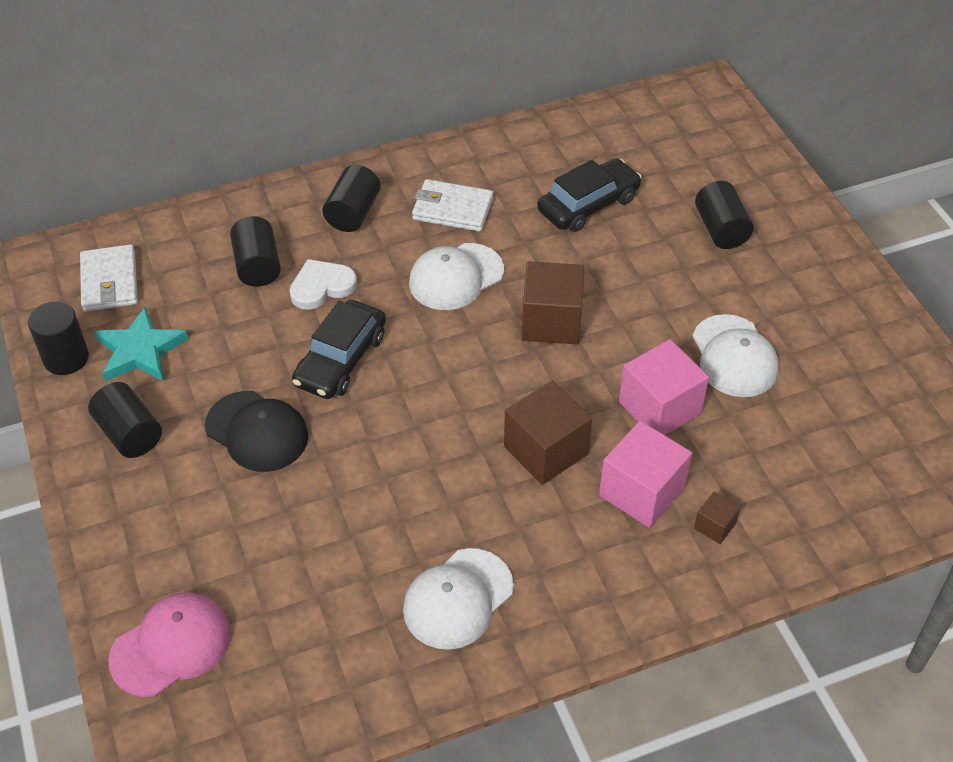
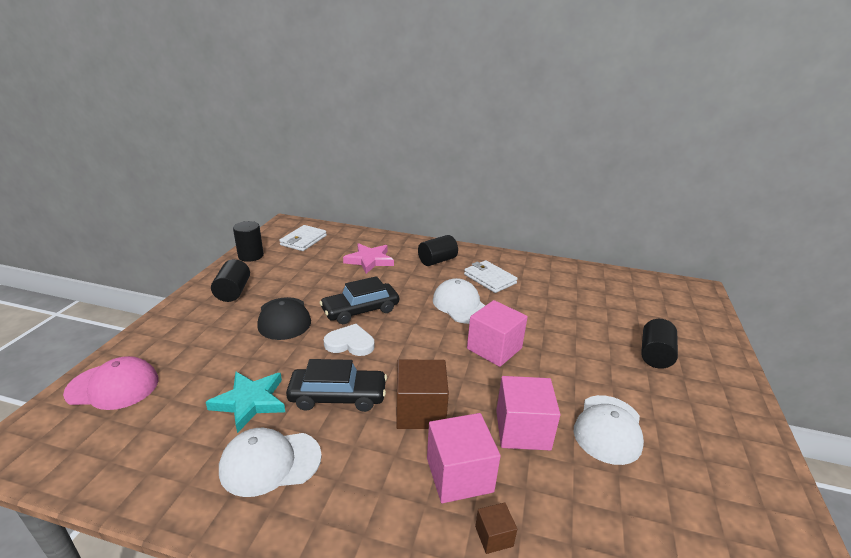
camera: 35 degrees right, 20 degrees down
turquoise star [94,307,188,382] -> turquoise star moved to [206,372,285,433]
black cylinder [230,216,281,286] -> pink star [343,243,394,274]
white heart [289,259,357,310] -> white heart moved to [324,324,374,356]
white cap [409,243,504,310] -> white cap turned 60 degrees clockwise [433,278,485,324]
brown cube [522,261,584,344] -> pink cube [467,300,528,367]
black car [537,158,642,232] -> black car moved to [286,359,387,412]

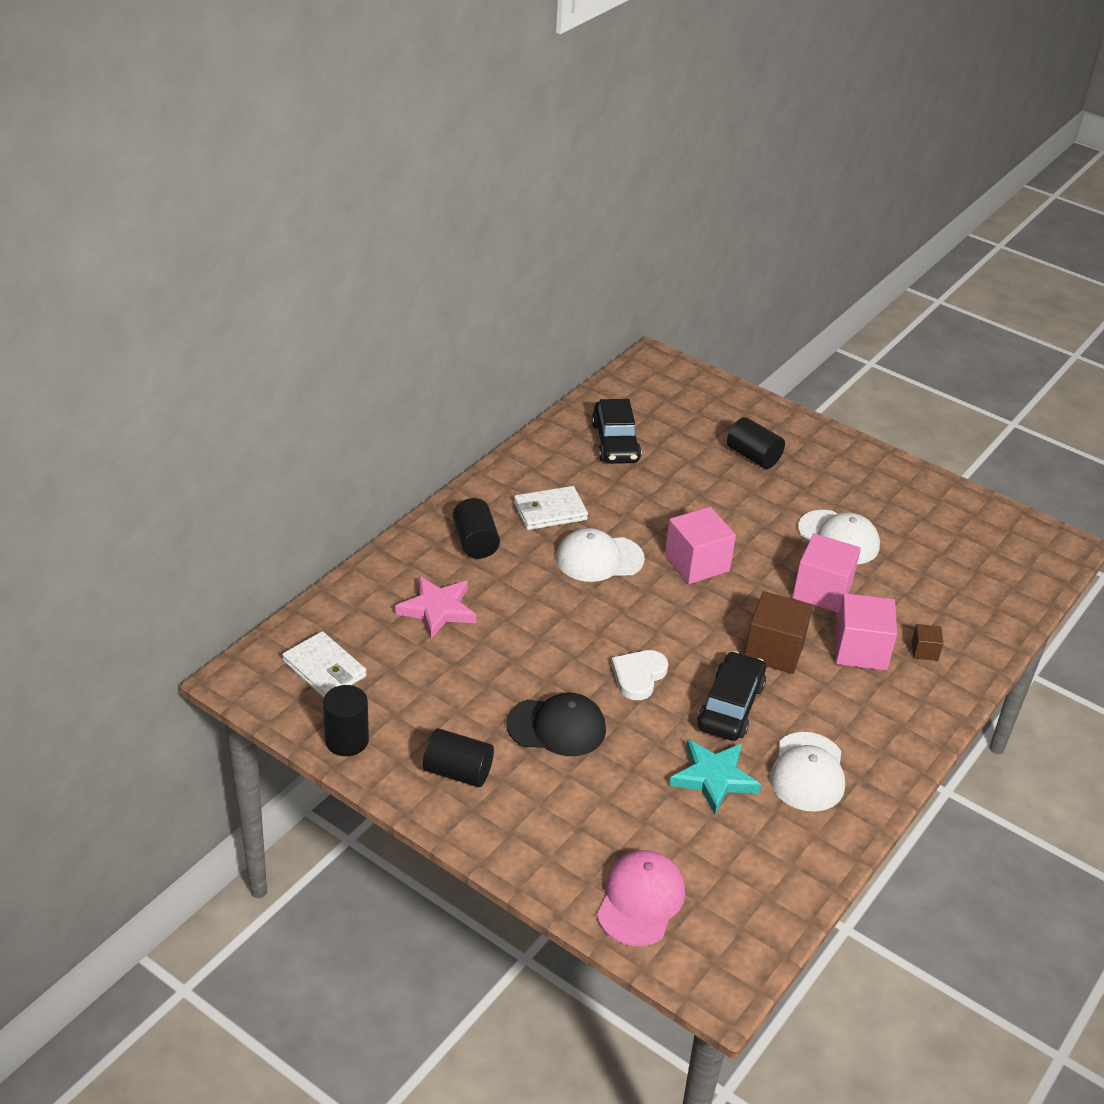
camera: 70 degrees left, 10 degrees up
black car [319,276,399,324] -> black car moved to [592,399,642,464]

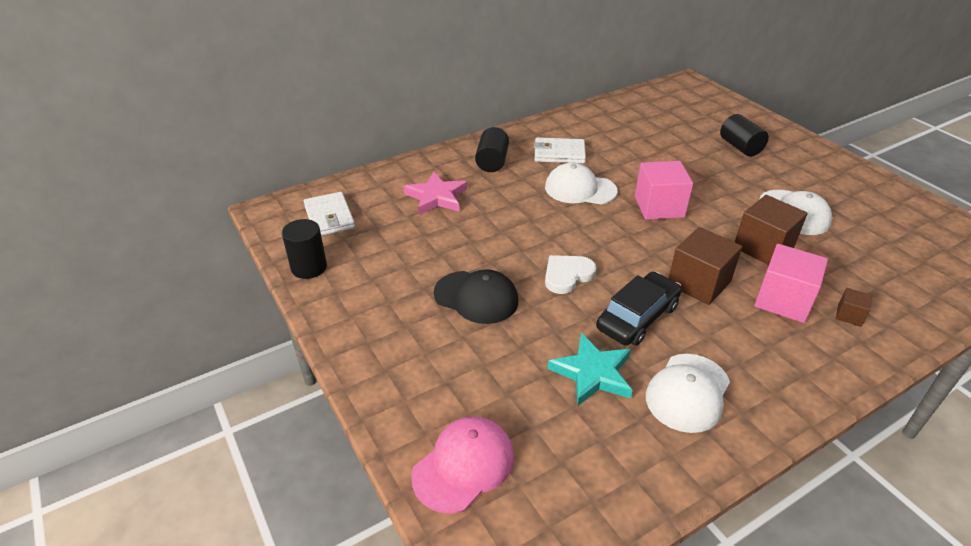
camera: 25 degrees right, 0 degrees up
black cylinder [423,728,494,787] -> none
black car [592,399,642,464] -> none
pink cube [792,533,861,613] -> brown cube [735,195,808,265]

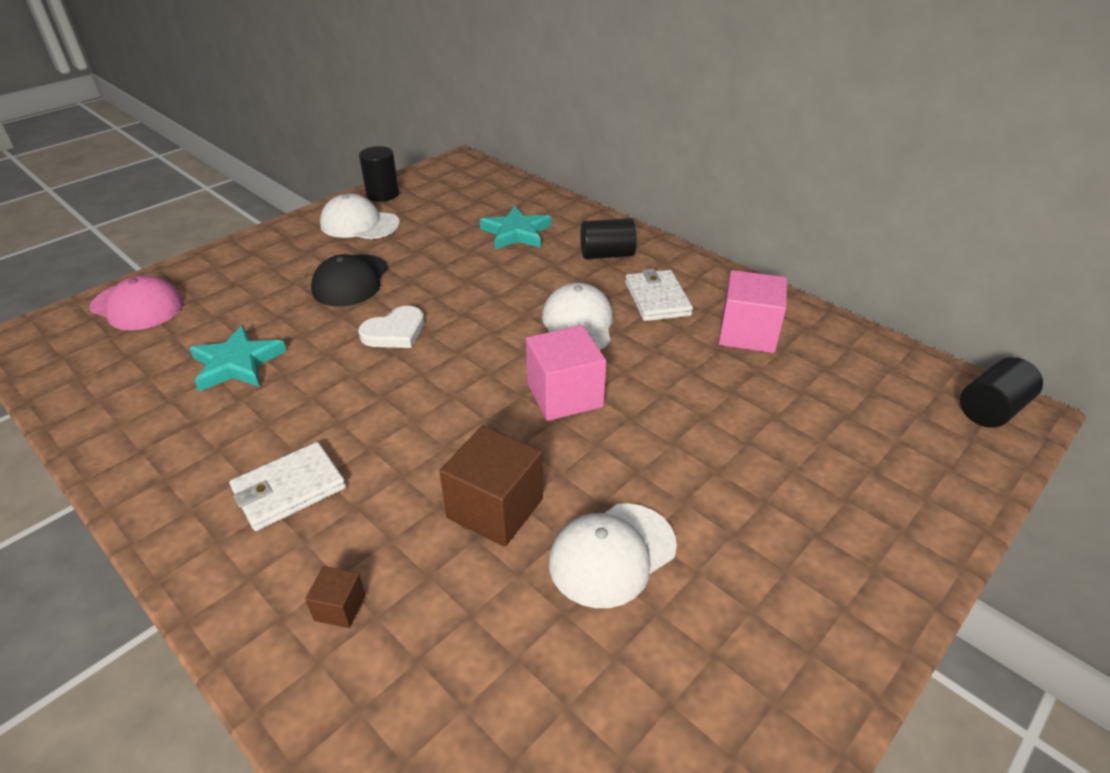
camera: 75 degrees right, 0 degrees up
white wallet [304,192,355,236] -> white wallet moved to [230,442,346,531]
pink star [404,172,467,215] -> turquoise star [480,205,551,250]
white heart [545,255,596,294] -> white heart turned 105 degrees clockwise [358,306,424,348]
black car [596,272,682,346] -> none
white cap [646,354,730,433] -> white cap moved to [320,193,400,239]
brown cube [668,227,742,305] -> none
black cylinder [720,114,769,157] -> black cylinder moved to [960,357,1043,428]
pink cube [754,244,828,323] -> pink cube moved to [719,270,787,353]

